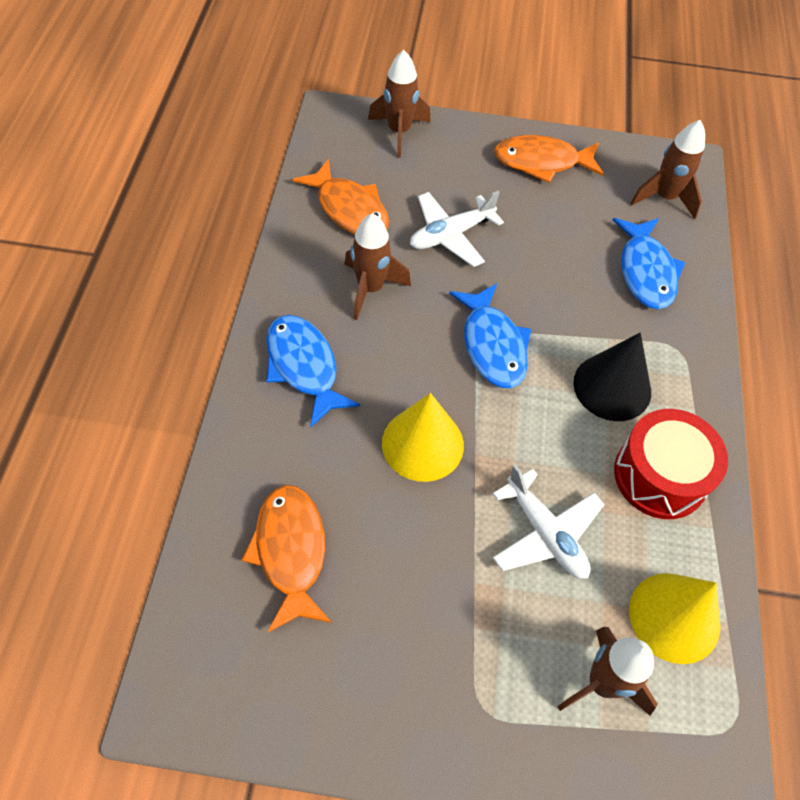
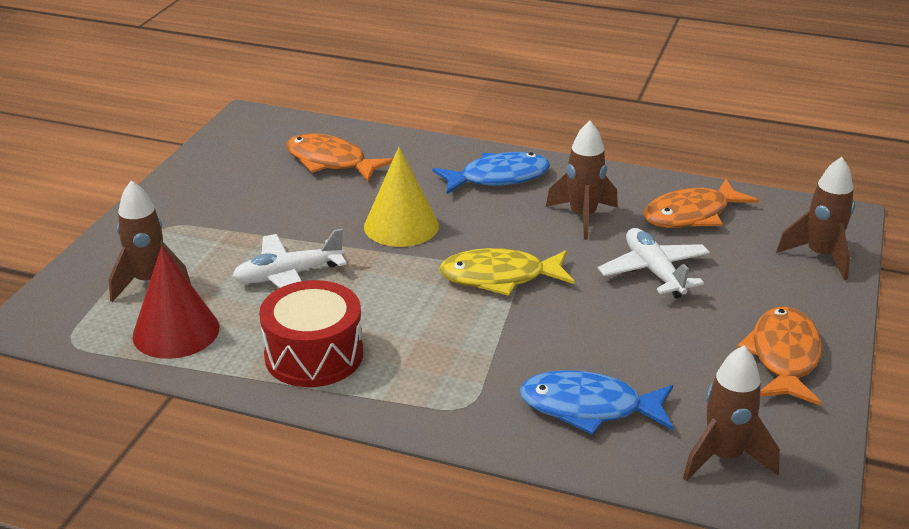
camera: 105 degrees right, 25 degrees down
orange fish [242,485,332,632] -> orange fish turned 150 degrees counterclockwise [286,134,393,182]
blue fish [449,283,531,388] -> yellow fish [439,248,574,296]
black cone [573,333,651,421] -> none
yellow cone [629,573,720,664] -> red cone [132,246,219,359]

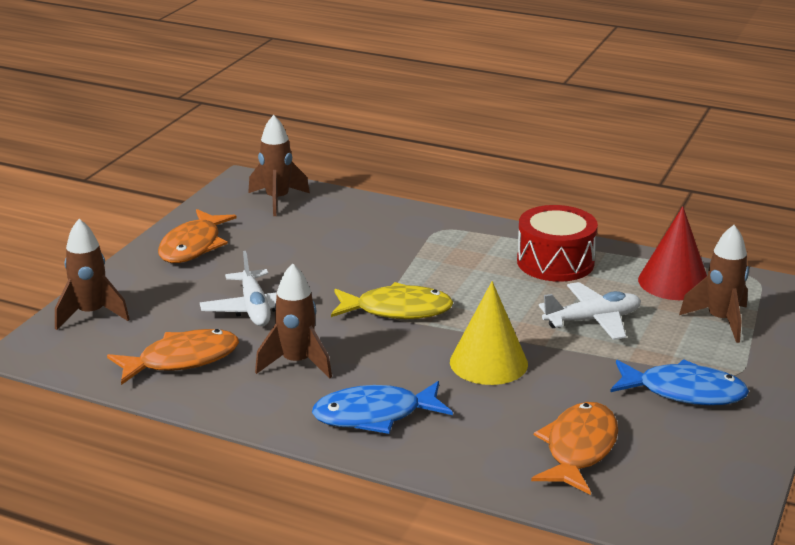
camera: 175 degrees left, 5 degrees down
orange fish [286,134,393,182] -> orange fish turned 105 degrees counterclockwise [531,402,618,495]
blue fish [519,370,673,435] -> blue fish moved to [610,359,749,405]

